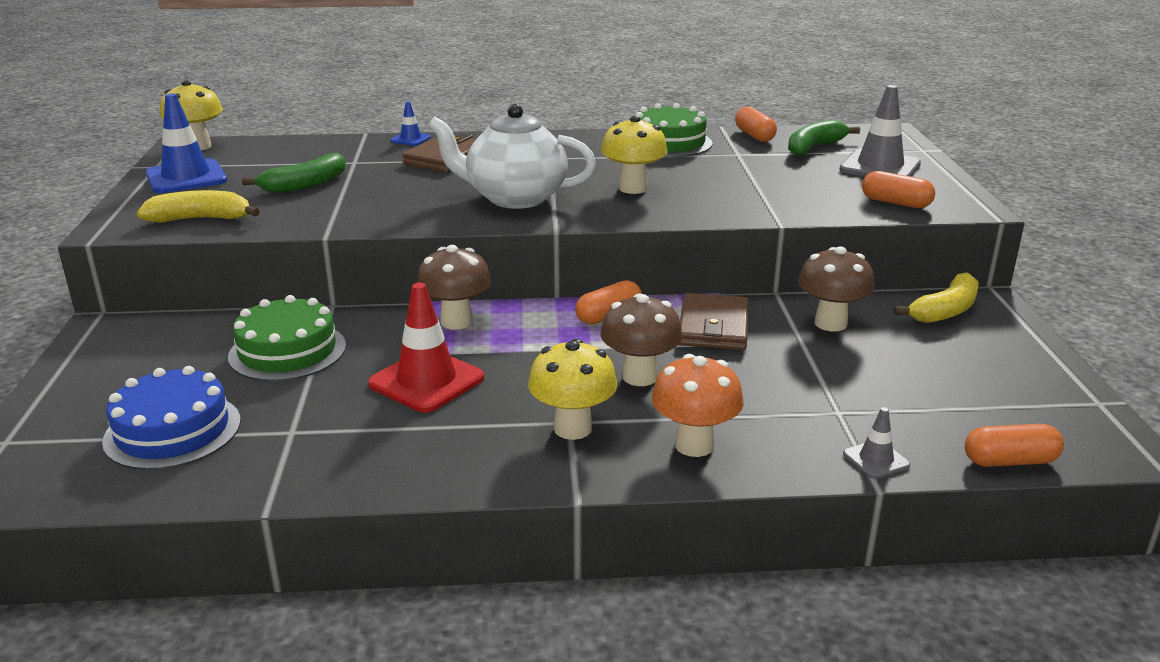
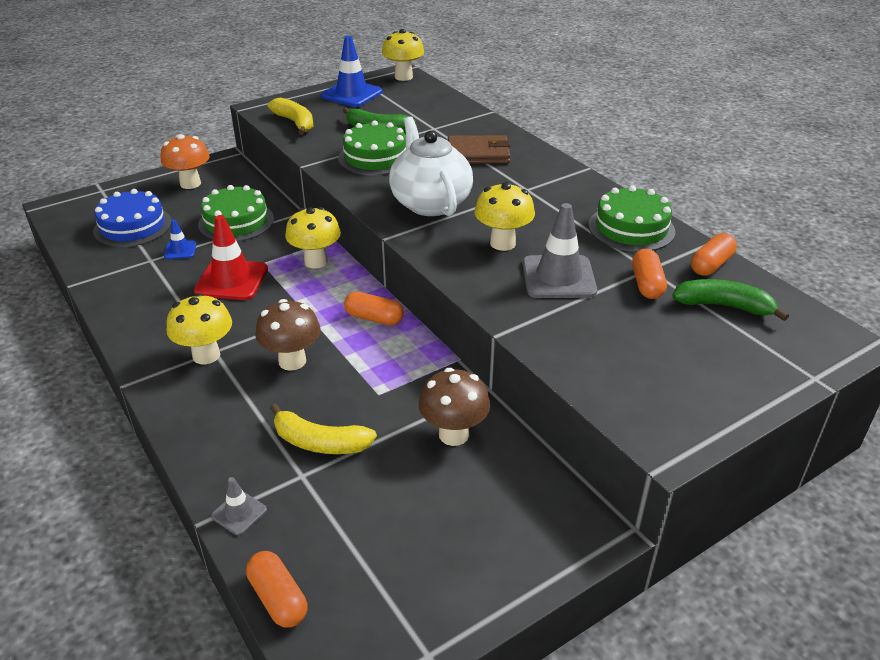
camera: 60 degrees right, 10 degrees up
blue traffic cone [390,101,431,146] -> blue traffic cone moved to [164,219,196,259]
brown mushroom [417,245,491,329] -> yellow mushroom [285,207,341,269]
orange mushroom [651,354,743,457] -> orange mushroom moved to [161,134,210,189]
brown wallet [679,293,749,350] -> none
grey traffic cone [839,85,921,177] -> grey traffic cone moved to [523,203,597,298]
orange capsule [862,171,935,208] -> orange capsule moved to [632,249,667,299]
yellow banana [894,272,979,323] -> yellow banana moved to [270,404,377,454]
none -> green cake [338,120,406,176]

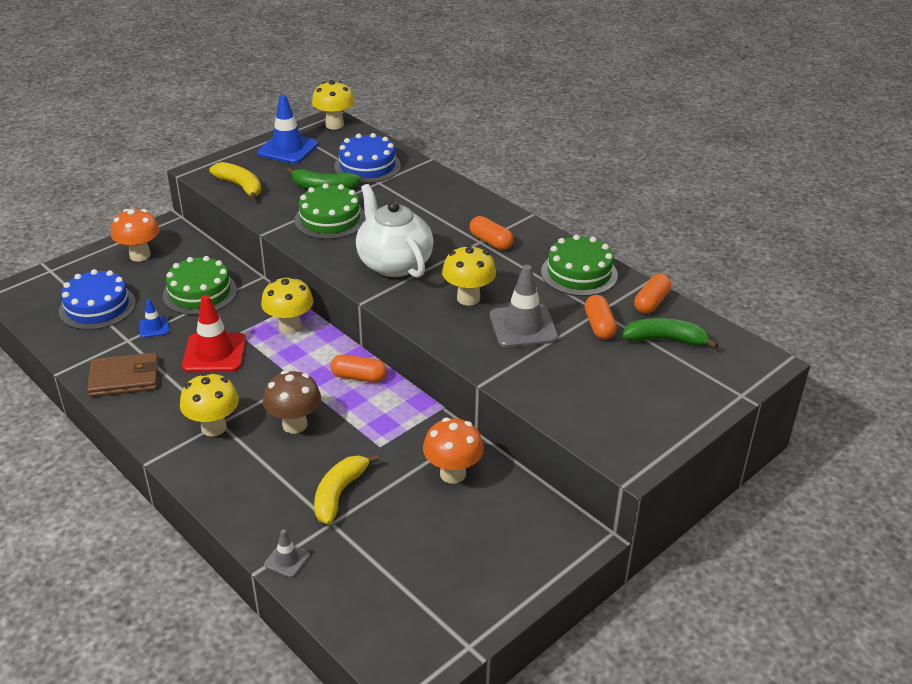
camera: 10 degrees left, 0 degrees up
orange capsule [246,551,308,628] -> orange capsule moved to [469,216,513,250]
yellow banana [270,404,377,454] -> yellow banana turned 105 degrees clockwise [314,454,380,525]
brown mushroom [419,368,490,446] -> orange mushroom [423,418,484,484]
brown wallet [448,135,511,164] -> brown wallet moved to [87,352,158,397]
none -> blue cake [334,133,401,183]

